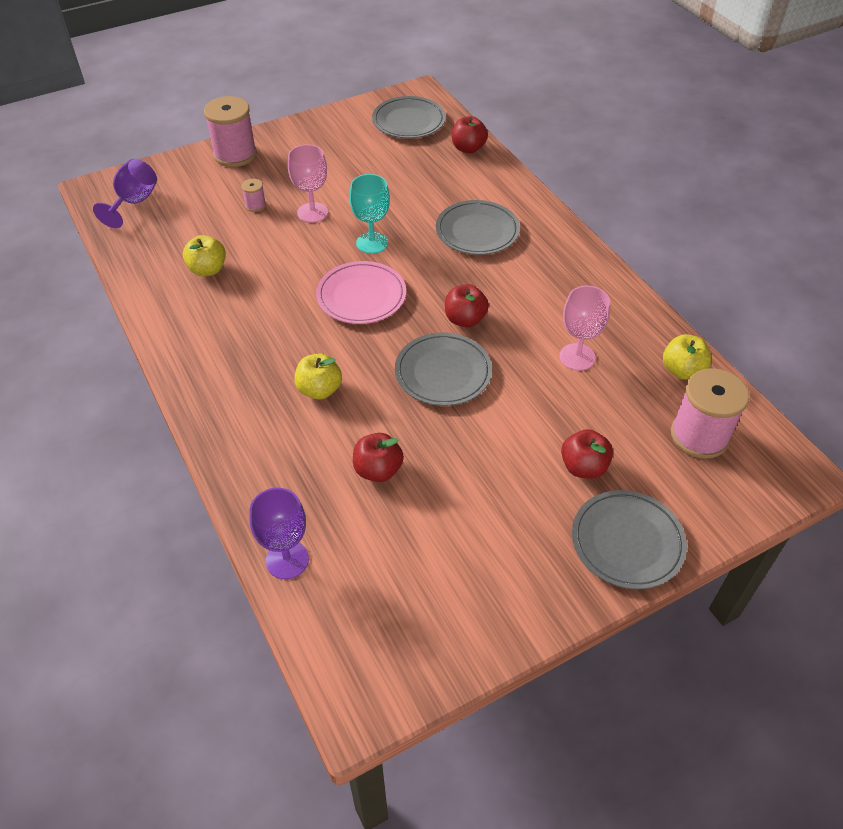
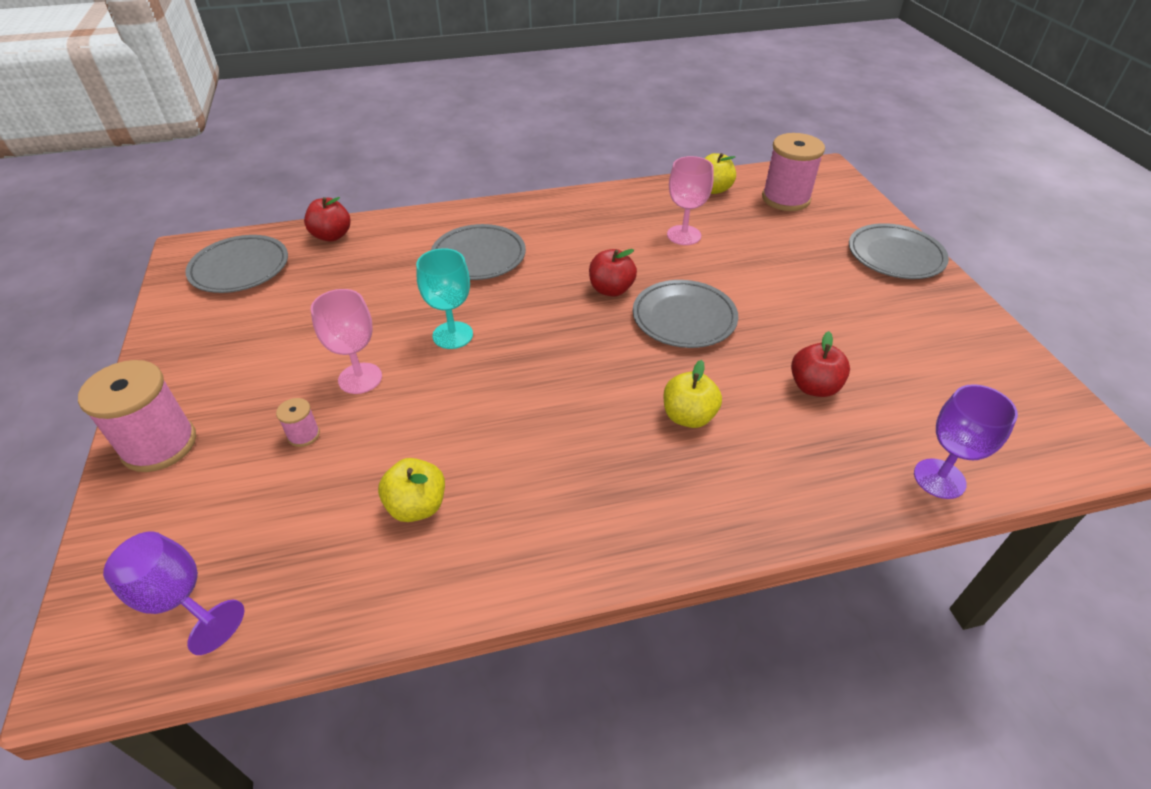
camera: 75 degrees left, 5 degrees down
pink plate [316,261,406,324] -> none
red apple [561,429,613,479] -> none

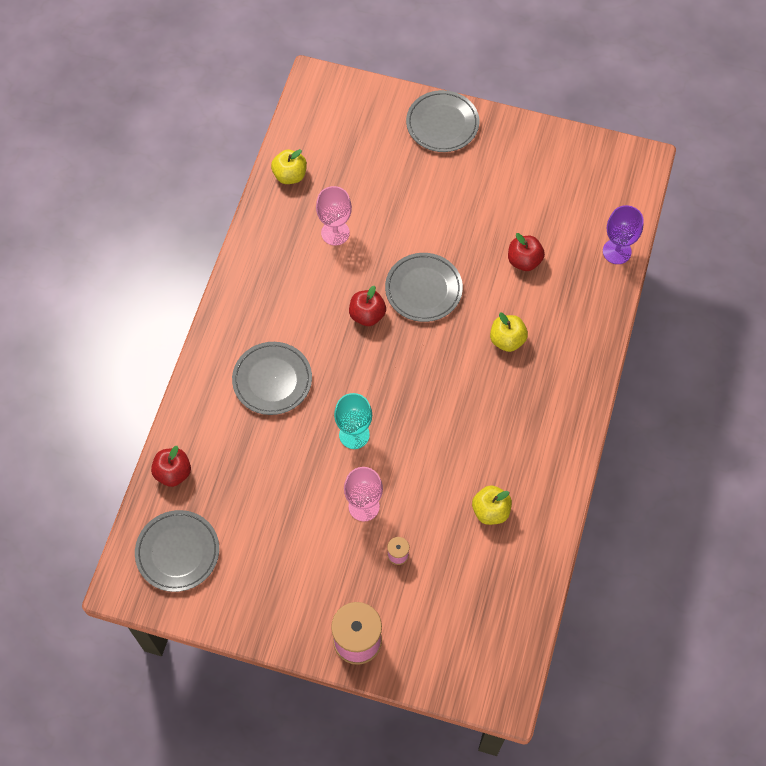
camera: 60 degrees left, 20 degrees up
purple goblet [103,531,244,655] -> none
pink spool [762,133,825,211] -> none

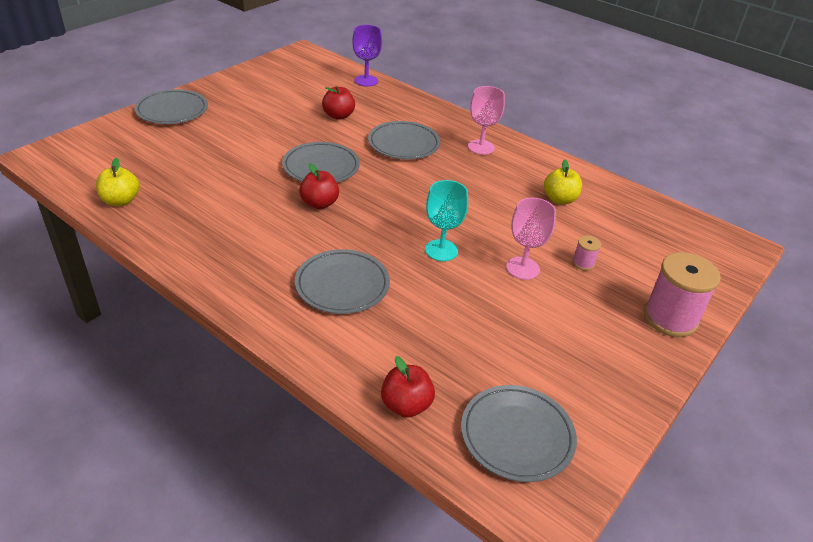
camera: 70 degrees left, 25 degrees down
pink goblet [316,186,352,246] -> pink goblet moved to [468,86,505,155]
yellow apple [490,313,528,352] -> grey plate [368,121,440,159]

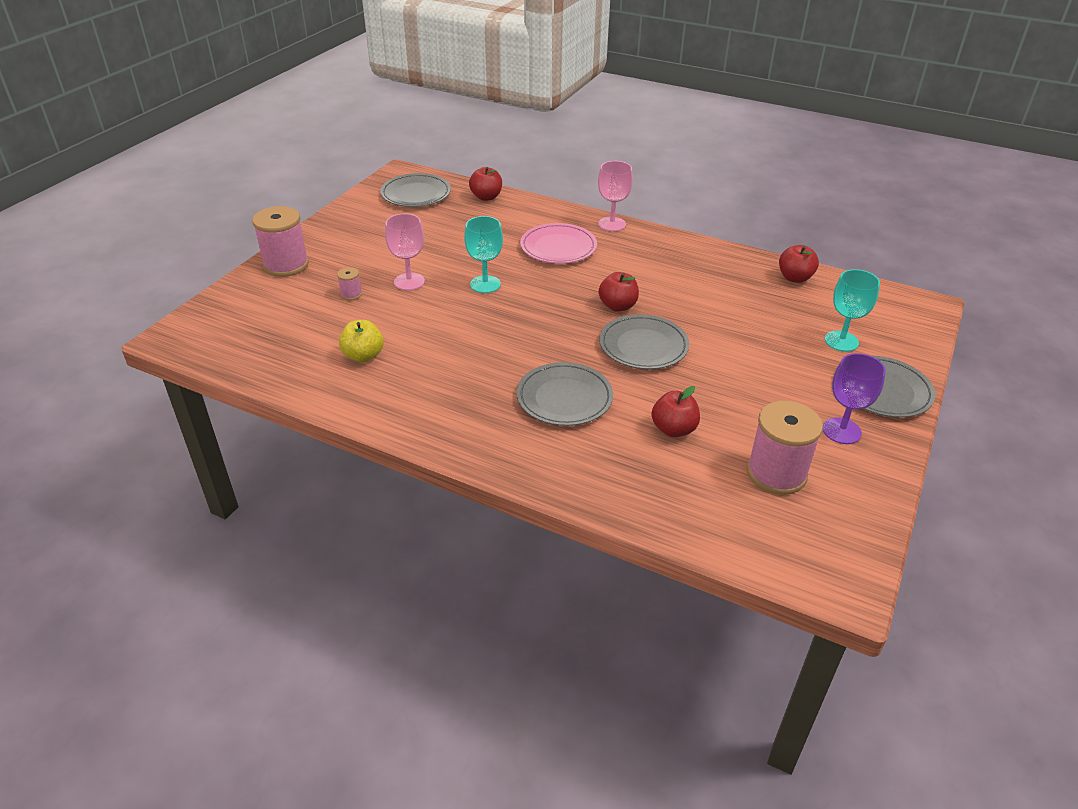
camera: 170 degrees right, 0 degrees up
yellow apple [96,158,139,206] -> red apple [779,245,819,283]
grey plate [295,249,390,314] -> pink plate [520,223,597,264]
purple goblet [352,25,382,86] -> purple goblet moved to [823,353,886,444]
pink goblet [468,86,505,155] -> pink goblet moved to [598,161,633,231]
none -> pink spool [747,401,823,495]
none -> turquoise goblet [825,269,880,352]

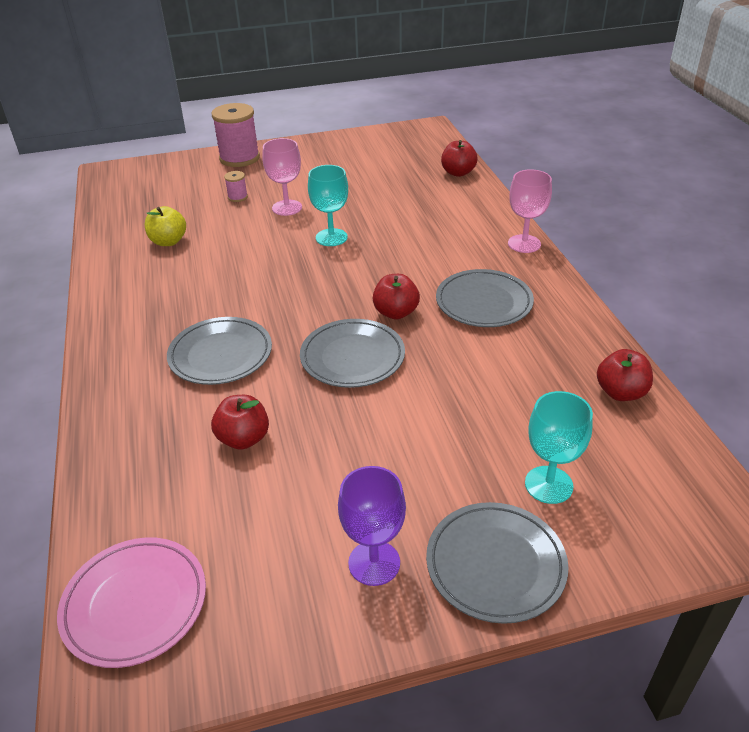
camera: 50 degrees right, 0 degrees up
grey plate [380,173,451,207] -> grey plate moved to [436,269,534,327]
pink plate [520,223,597,264] -> pink plate moved to [57,537,206,668]
pink spool [747,401,823,495] -> none

